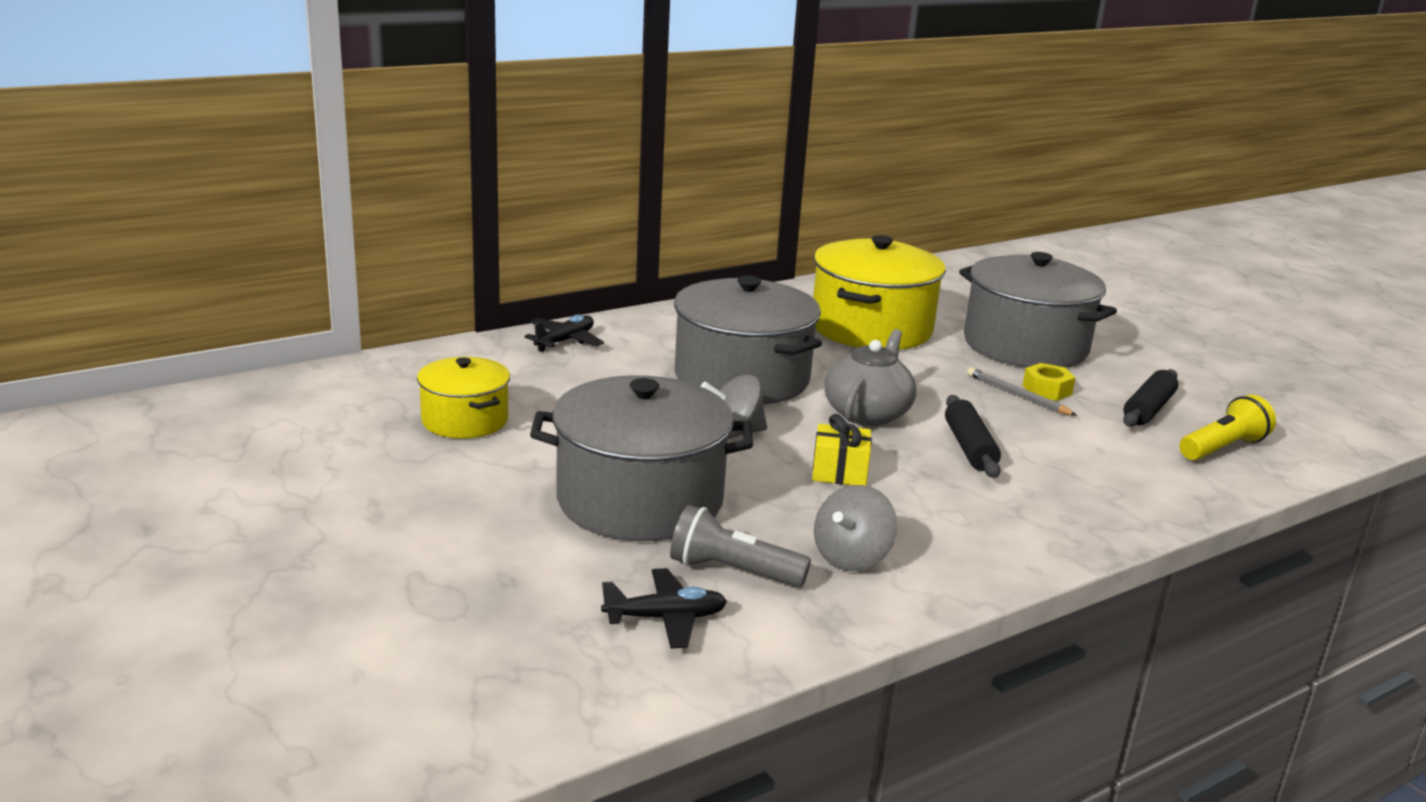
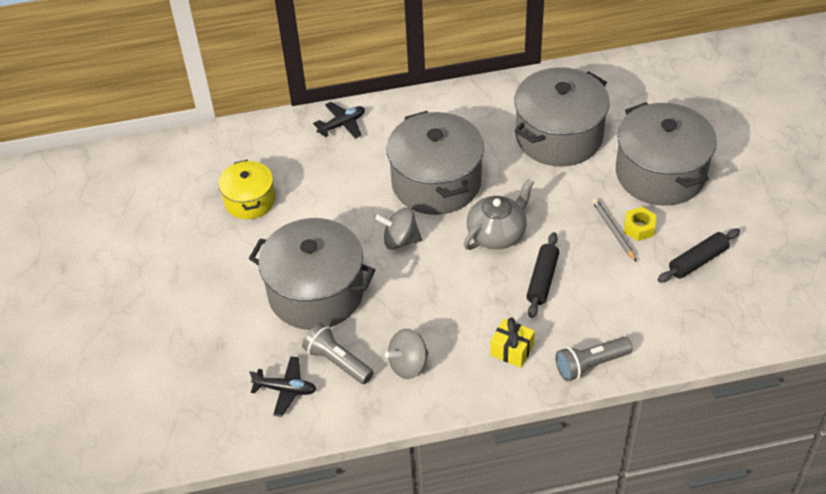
camera: 25 degrees right, 25 degrees up
yellow gift [812,414,872,486] -> yellow gift moved to [490,318,535,368]
yellow pot [813,235,946,350] -> grey pot [514,67,610,167]
yellow flashlight [1179,395,1276,460] -> none
none -> grey flashlight [555,337,633,382]

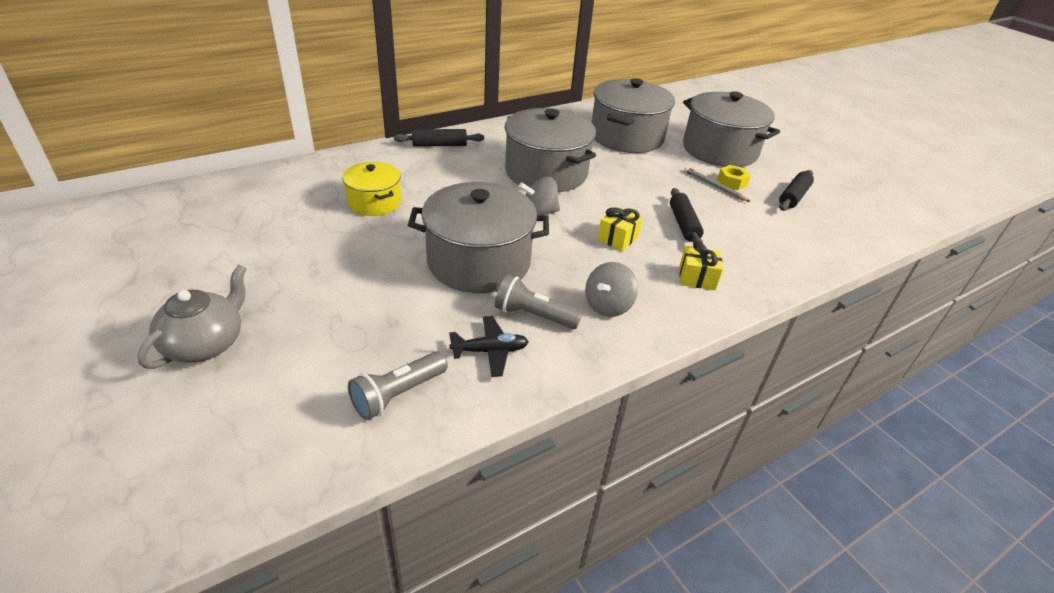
camera: 25 degrees left, 10 degrees down
black plane [313,102,365,139] -> black rolling pin [394,129,484,147]
grey teapot [464,179,534,250] -> grey teapot moved to [138,265,247,369]
grey flashlight [555,337,633,382] -> grey flashlight moved to [348,351,448,420]
none -> yellow gift [597,206,643,251]

